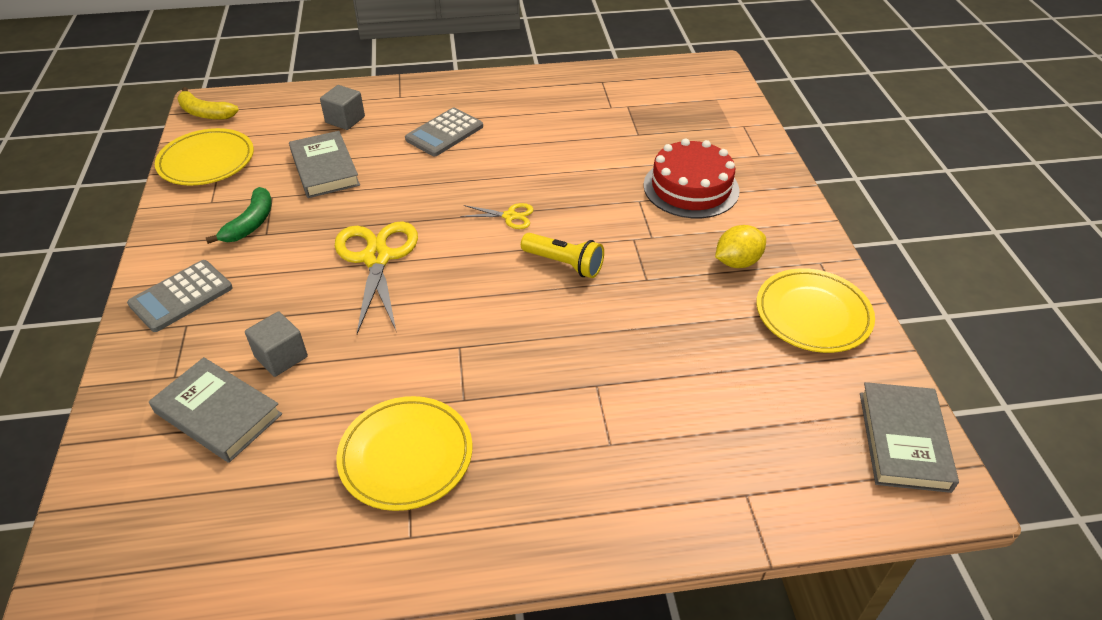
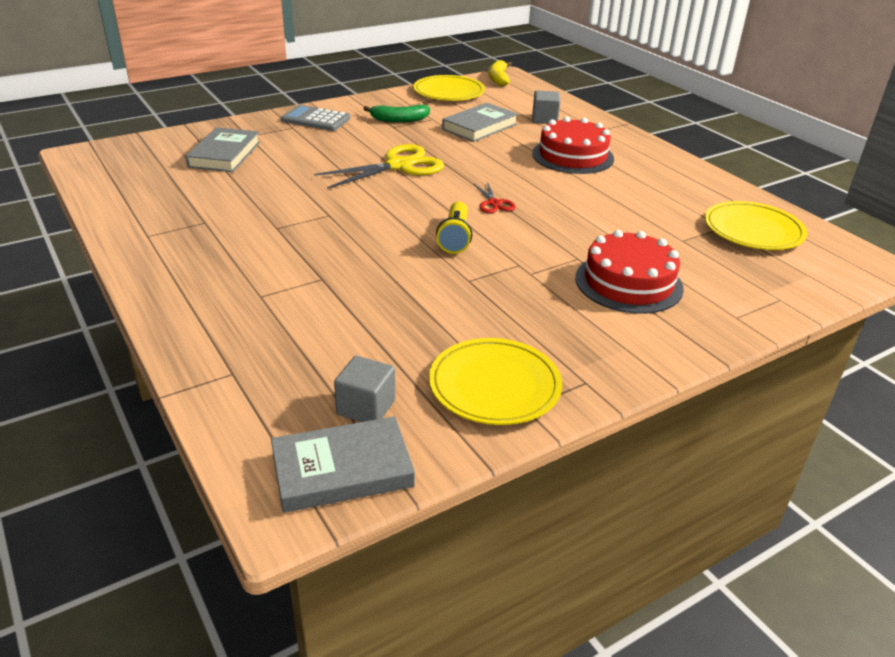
camera: 65 degrees right, 10 degrees down
grey cube [245,312,308,377] -> grey cube moved to [334,356,395,422]
yellow plate [336,396,472,511] -> yellow plate moved to [705,201,807,250]
grey calculator [405,108,483,156] -> red cake [532,116,614,174]
yellow scissors [460,203,534,229] -> red scissors [474,181,516,213]
yellow lemon [715,225,766,268] -> none

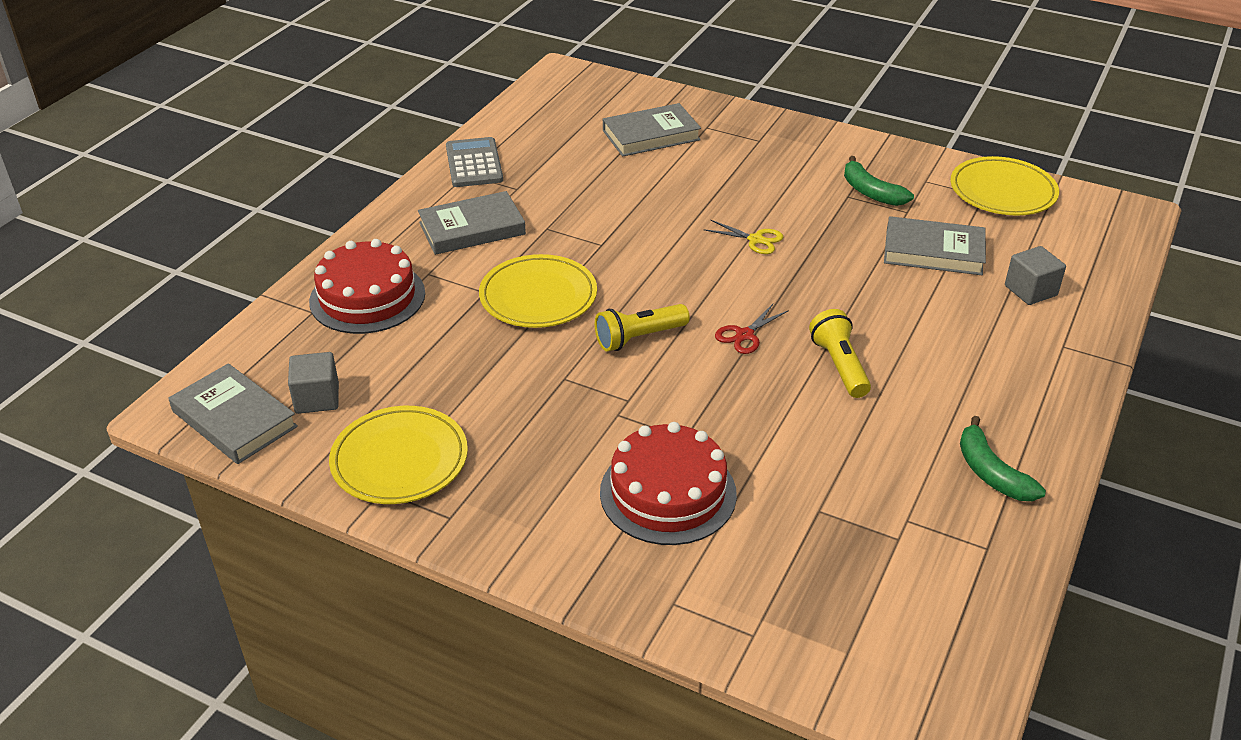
camera: 60 degrees right, 5 degrees up
grey calculator [281,105,351,131] -> grey calculator moved to [446,137,503,187]
yellow scissors [314,144,444,189] -> yellow scissors [703,220,783,254], size x0.49
yellow banana [489,60,512,86] -> none
red cake [532,116,614,174] -> red cake moved to [309,239,425,334]
yellow plate [705,201,807,250] -> yellow plate moved to [479,254,597,328]
none -> grey book [418,191,526,255]
none -> yellow flashlight [809,309,871,398]
none -> green banana [960,416,1046,501]

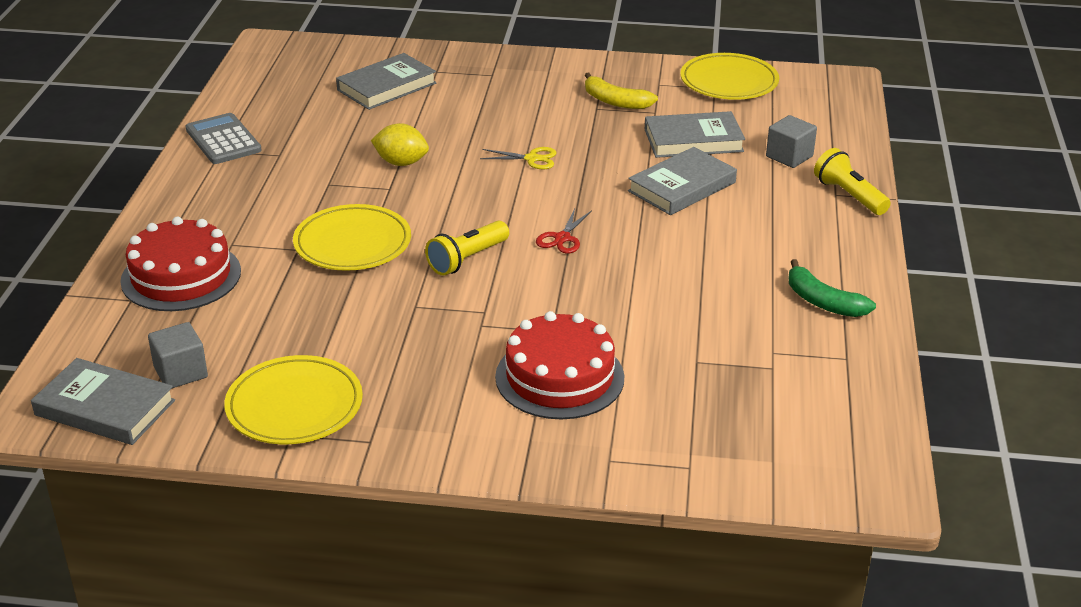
camera: 20 degrees left, 5 degrees down
grey book [418,191,526,255] -> grey book moved to [628,147,737,215]
yellow flashlight [809,309,871,398] -> yellow flashlight moved to [814,148,891,215]
green banana [844,156,914,206] -> yellow banana [585,73,658,109]
none -> yellow lemon [371,123,429,166]

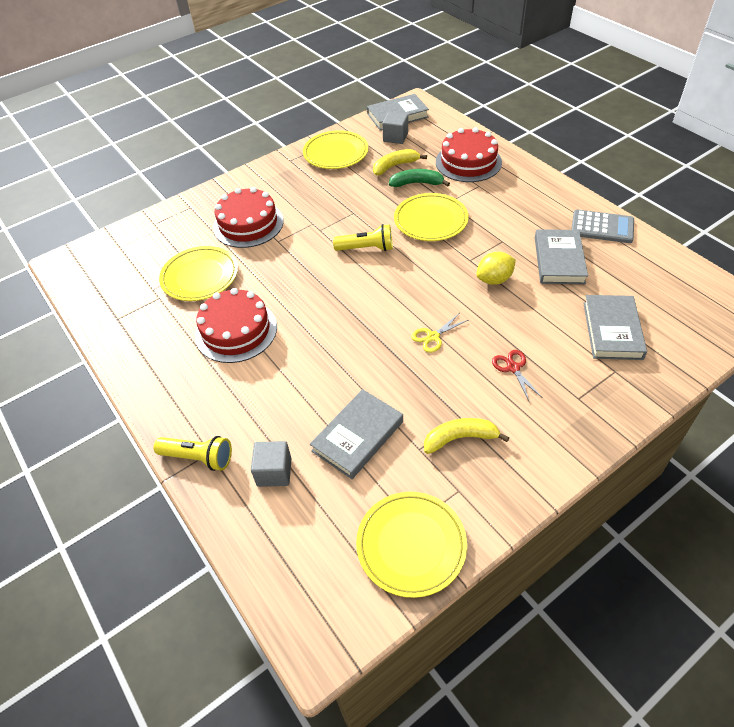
camera: 140 degrees right, 15 degrees up
yellow flashlight [425,221,509,276] -> yellow flashlight turned 90 degrees clockwise [333,224,393,251]
red scissors [536,208,592,254] -> red scissors moved to [492,350,543,401]
grey book [628,147,737,215] -> grey book moved to [535,229,588,284]
green banana [789,259,876,317] -> green banana moved to [389,169,450,187]
none -> yellow plate [159,246,238,301]
none -> red cake [195,288,277,363]
none -> yellow banana [373,149,427,175]

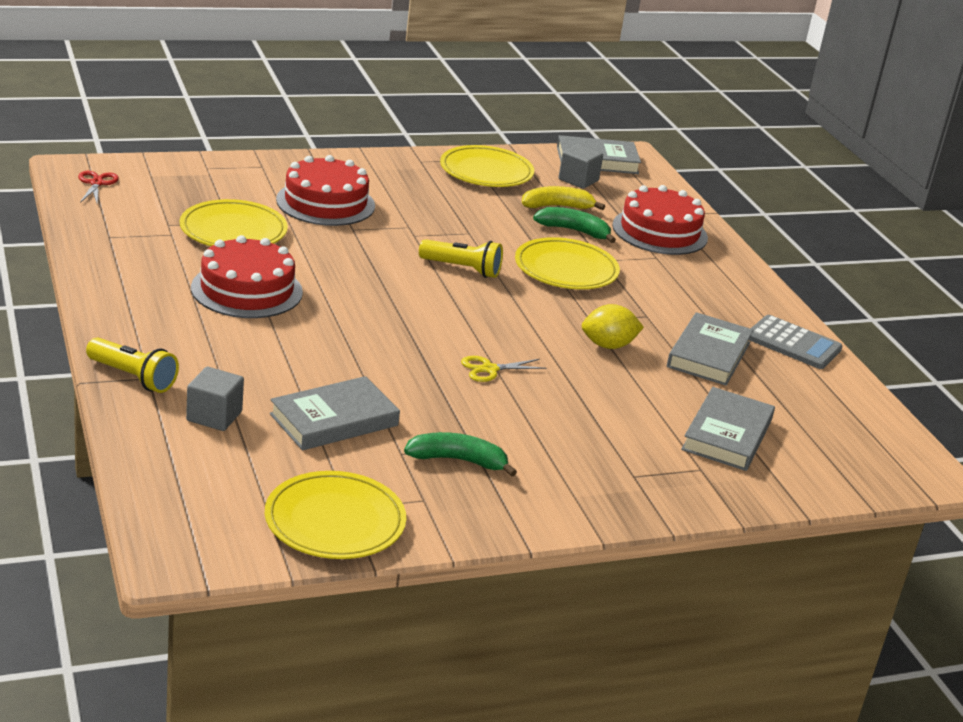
camera: 10 degrees right, 20 degrees down
yellow banana [424,418,510,454] -> green banana [404,432,517,477]
red scissors [492,350,543,401] -> red scissors moved to [78,171,119,203]

